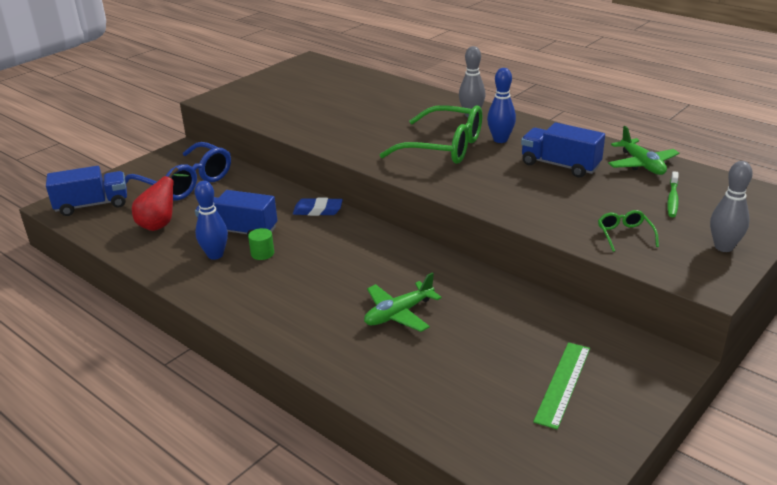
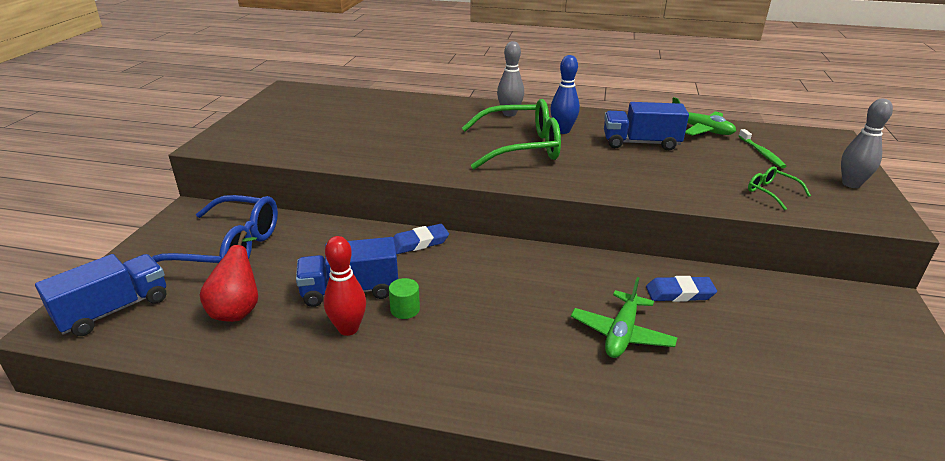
camera: 30 degrees left, 0 degrees up
blue bowling pin [195,181,228,260] -> red bowling pin [324,236,366,336]
green ruler [533,342,590,430] -> none
none -> blue eraser [646,276,717,302]

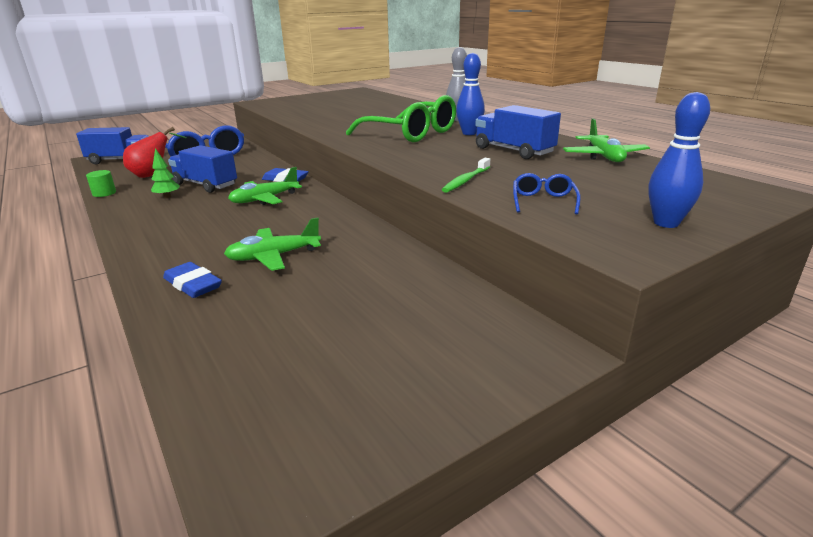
camera: 45 degrees right, 5 degrees down
red bowling pin [324,236,366,336] -> green tree [151,148,180,198]
green cylinder [389,278,420,319] -> green cylinder moved to [86,170,116,197]
blue eraser [646,276,717,302] -> blue eraser moved to [163,262,222,298]
green toothbrush [739,129,786,168] -> green toothbrush moved to [442,158,490,193]
green glasses [748,166,811,210] -> blue glasses [513,173,581,214]
grey bowling pin [841,99,893,188] -> blue bowling pin [648,92,710,228]
none -> green plane [228,167,302,205]

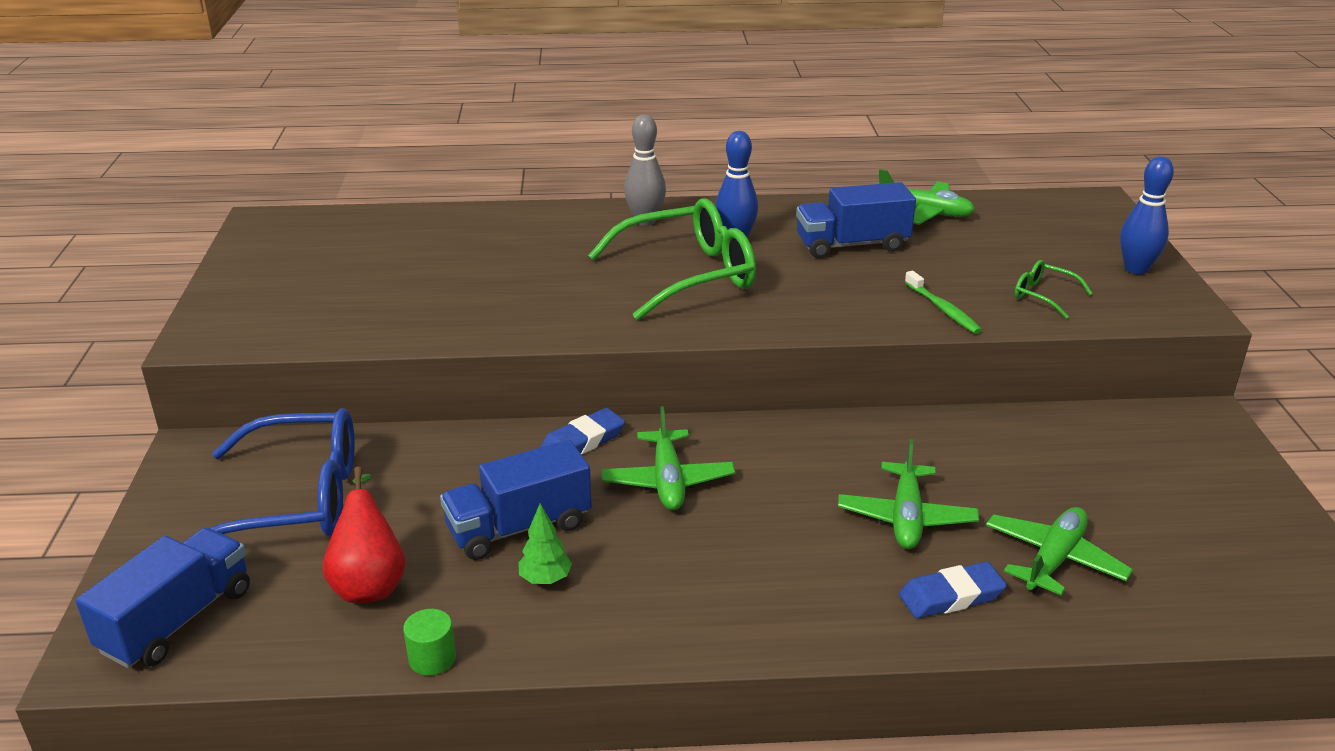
camera: 60 degrees left, 5 degrees up
blue glasses [513,173,581,214] -> green glasses [1015,260,1093,319]
none -> green plane [986,507,1133,595]

